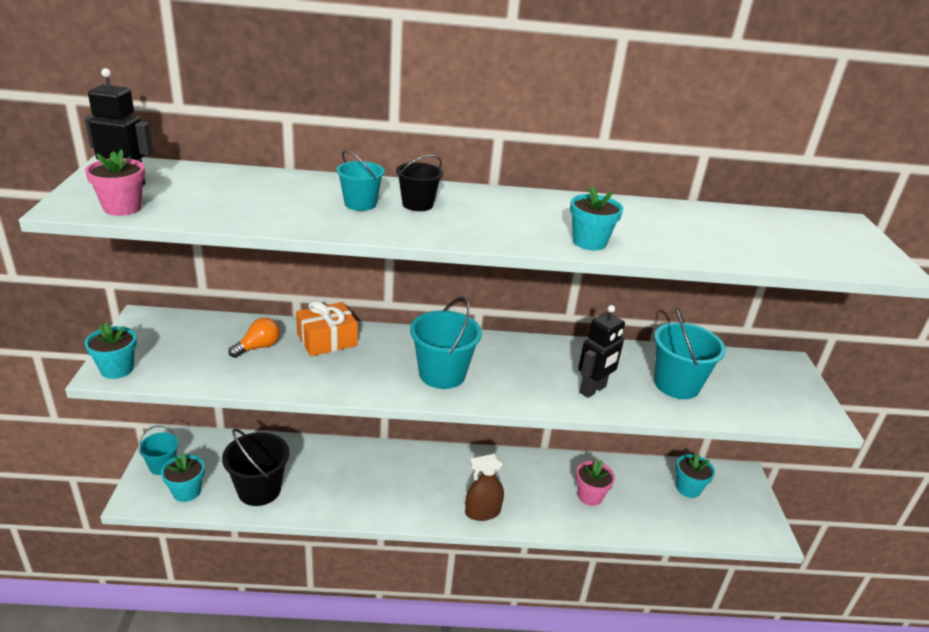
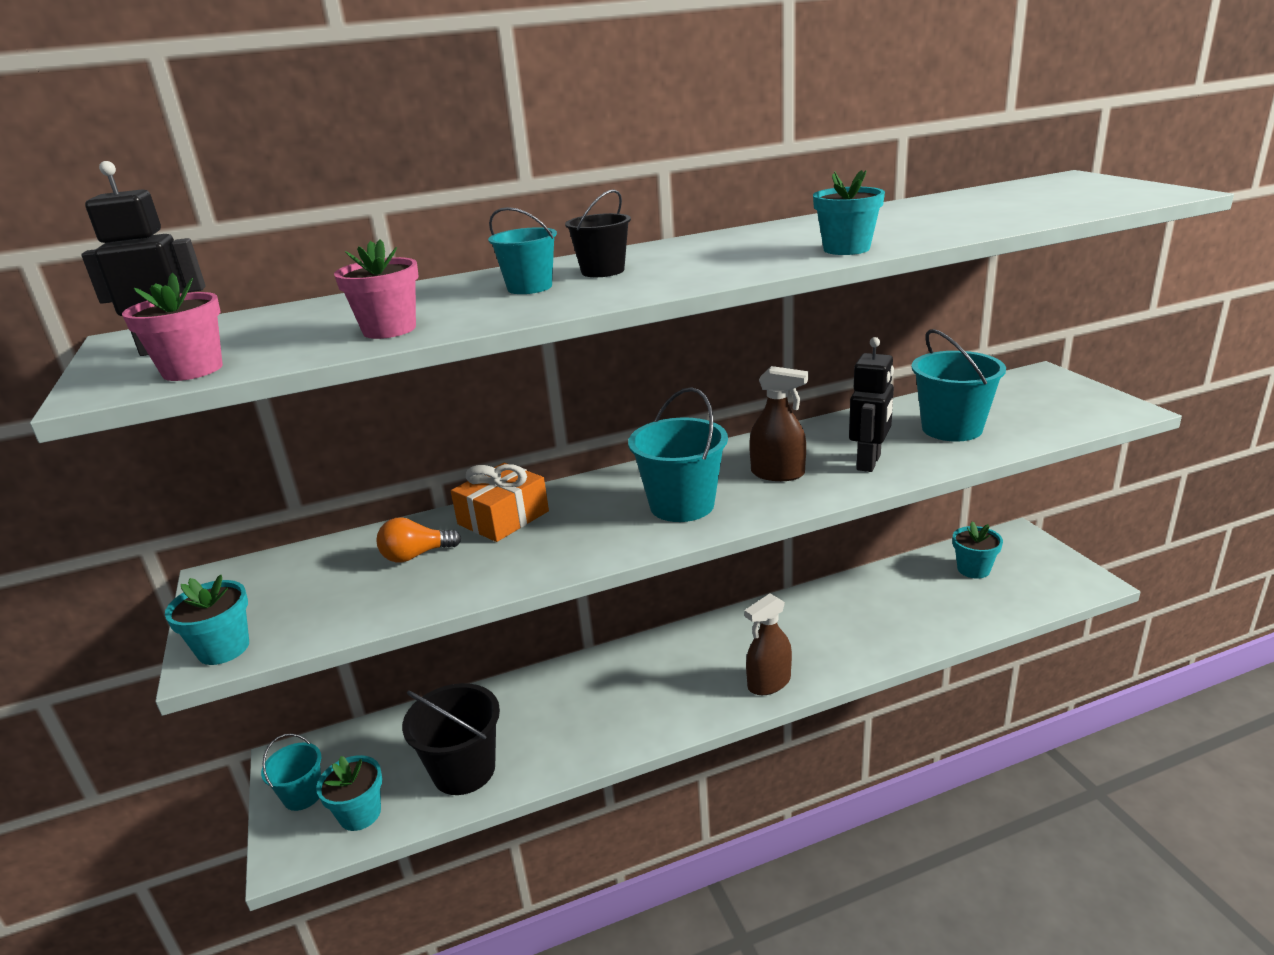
camera: 15 degrees left, 5 degrees down
orange light bulb [228,318,280,358] -> orange light bulb turned 135 degrees counterclockwise [376,517,462,562]
pink flower pot [576,460,615,506] -> pink flower pot moved to [334,239,418,339]
none -> brown spray bottle [749,366,808,481]

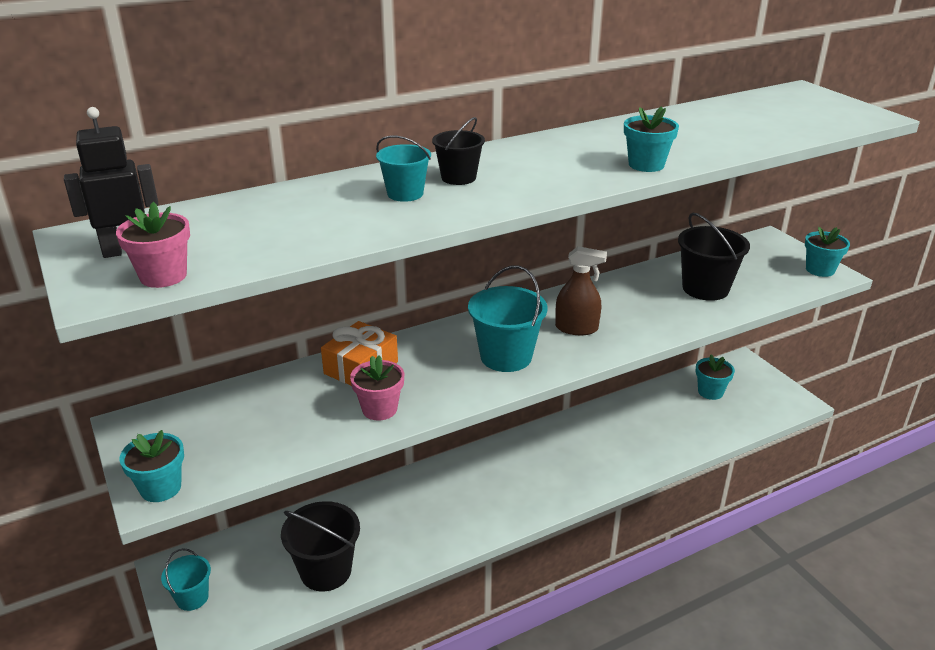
camera: 10 degrees left, 5 degrees up
turquoise flower pot [316,755,382,831] -> turquoise flower pot moved to [805,227,850,277]
pink flower pot [334,239,418,339] -> pink flower pot moved to [350,355,404,421]
orange light bulb [376,517,462,562] -> none
brown spray bottle [744,594,792,695] -> none
black robot [849,337,894,472] -> none
turquoise bucket [912,329,1006,441] -> black bucket [678,213,750,301]

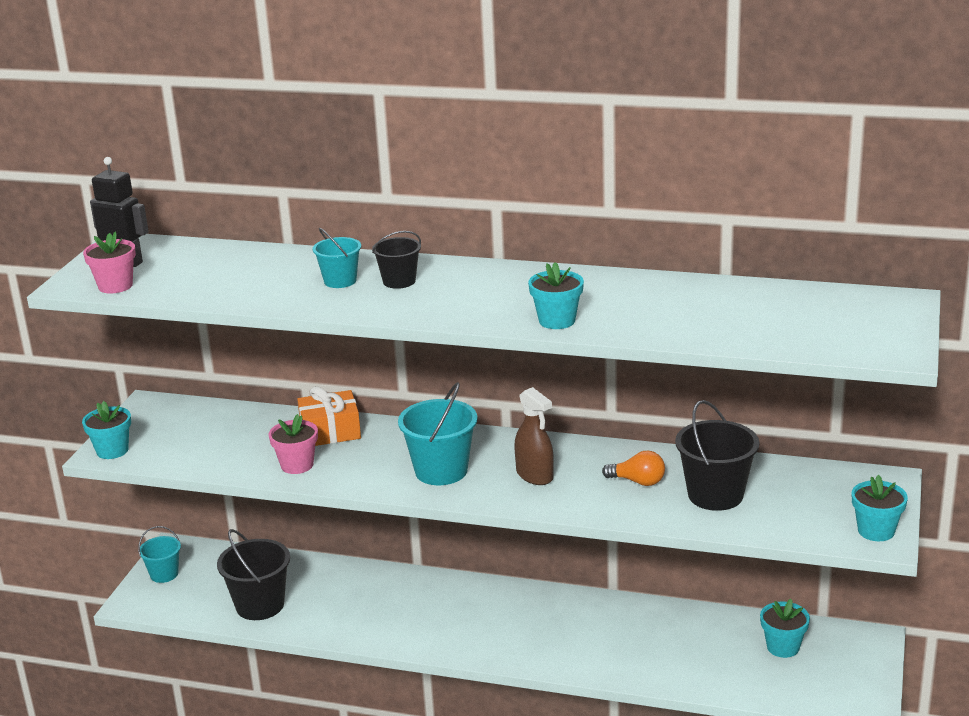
camera: 45 degrees right, 5 degrees down
none -> orange light bulb [602,451,665,486]

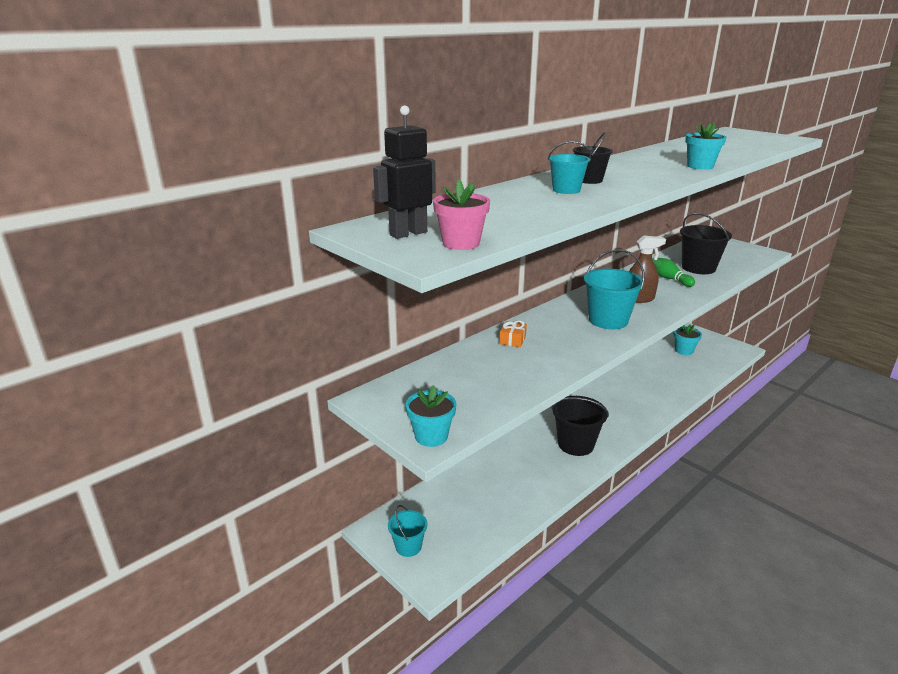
camera: 60 degrees left, 0 degrees up
black bucket [217,529,290,620] -> black bucket moved to [552,396,609,456]
pink flower pot [269,414,318,474] -> none
orange gift [297,386,361,446] -> orange gift [499,320,527,347], size x0.56
orange light bulb [602,451,665,486] -> green bowling pin [652,258,695,287]
turquoise flower pot [852,475,908,541] -> none

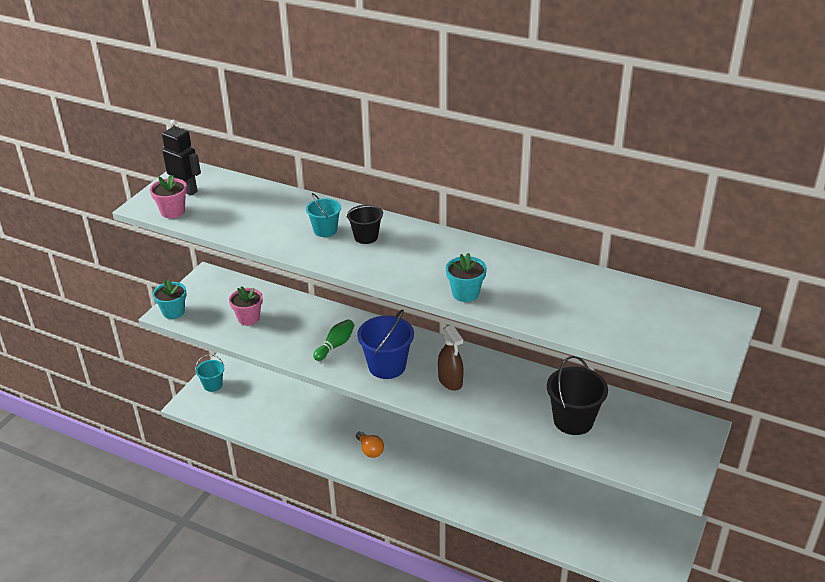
camera: 70 degrees right, 10 degrees up
orange gift [499,320,527,347] -> none
black bucket [552,396,609,456] -> orange light bulb [356,431,384,458]
turquoise bucket [584,249,645,329] -> blue bucket [357,309,414,379]
green bowling pin [652,258,695,287] -> green bowling pin moved to [313,319,354,361]
turquoise flower pot [674,324,702,355] -> none
none -> pink flower pot [229,286,263,325]

